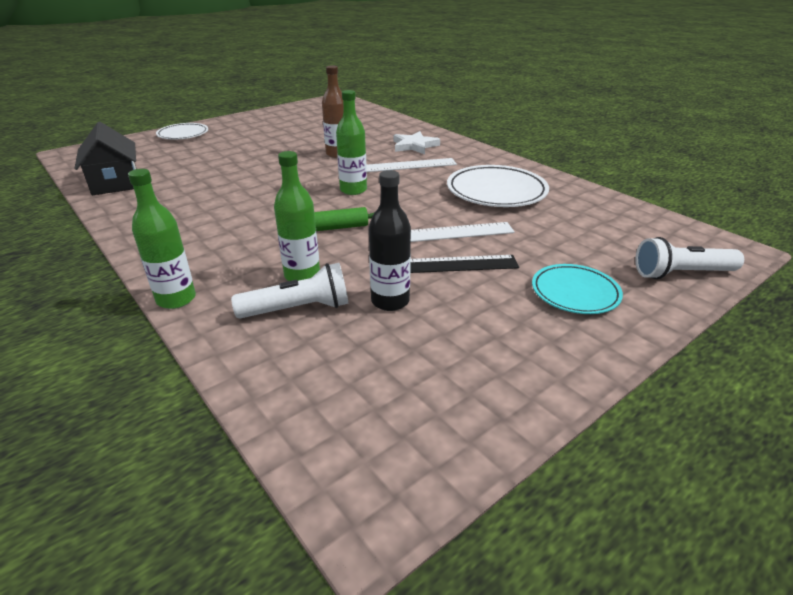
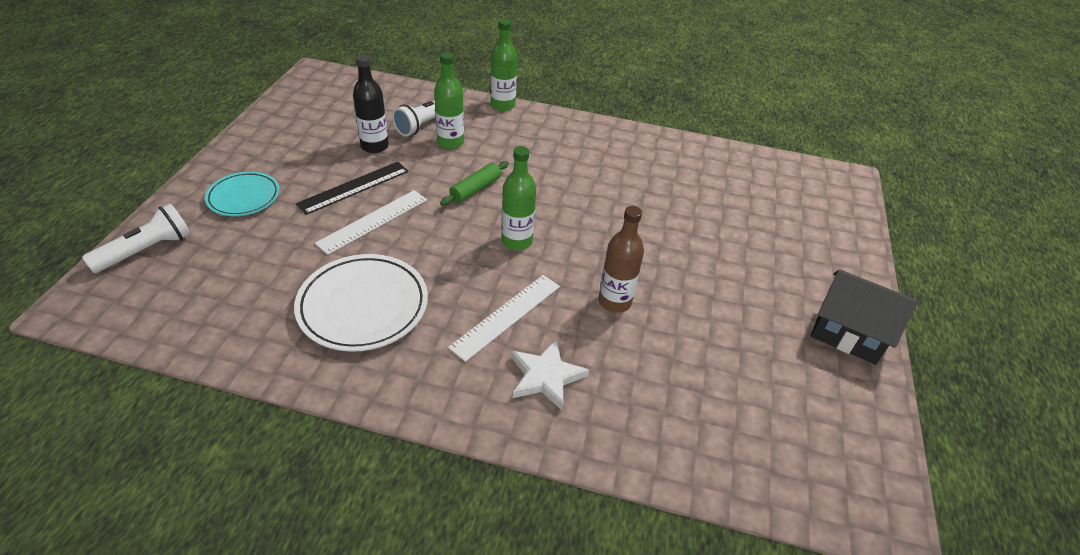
camera: 140 degrees right, 10 degrees up
black house [74,122,137,195] -> black house moved to [811,269,918,365]
white plate [156,123,208,140] -> none

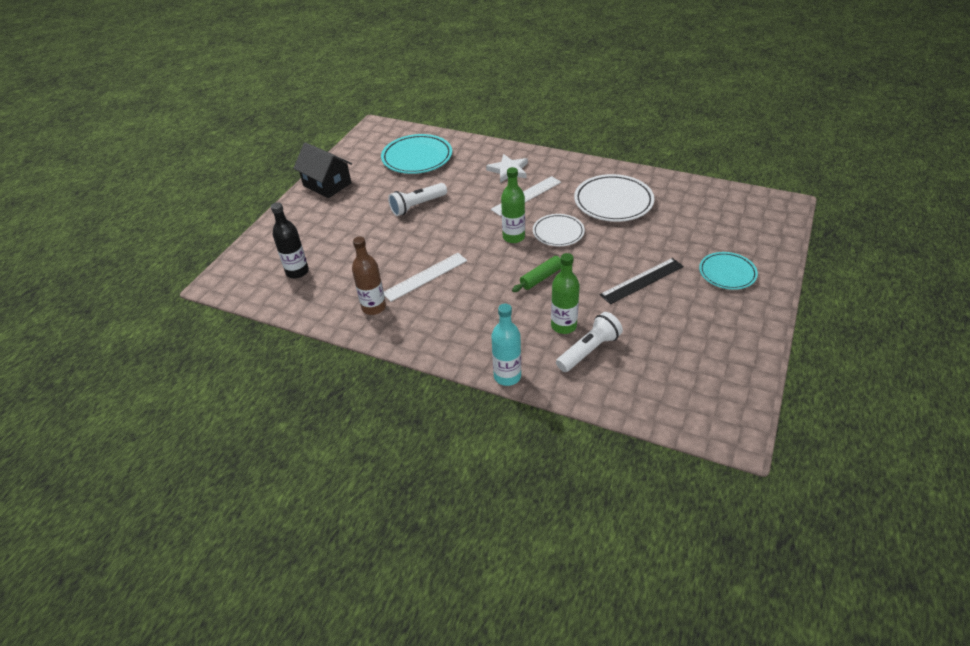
camera: 165 degrees left, 0 degrees up
white flashlight [82,203,191,273] -> white flashlight moved to [388,183,447,216]
white ruler [315,190,427,255] -> white ruler moved to [384,253,467,302]
black bottle [353,55,389,153] -> black bottle moved to [271,202,309,278]
green bottle [490,19,517,111] -> turquoise bottle [491,304,521,386]
brown bottle [598,206,644,313] -> brown bottle moved to [352,237,386,315]
none -> turquoise plate [381,134,452,174]
none -> white plate [533,214,585,246]

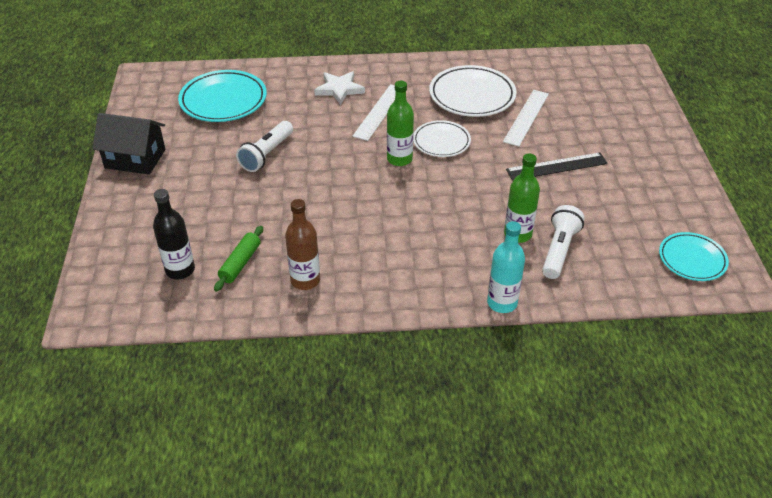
camera: 30 degrees left, 0 degrees up
white ruler [384,253,467,302] -> white ruler moved to [503,90,549,147]
green rolling pin [512,256,561,292] -> green rolling pin moved to [214,226,263,292]
black ruler [600,258,684,304] -> black ruler turned 45 degrees clockwise [506,152,608,181]
turquoise plate [699,252,758,290] -> turquoise plate moved to [659,232,729,281]

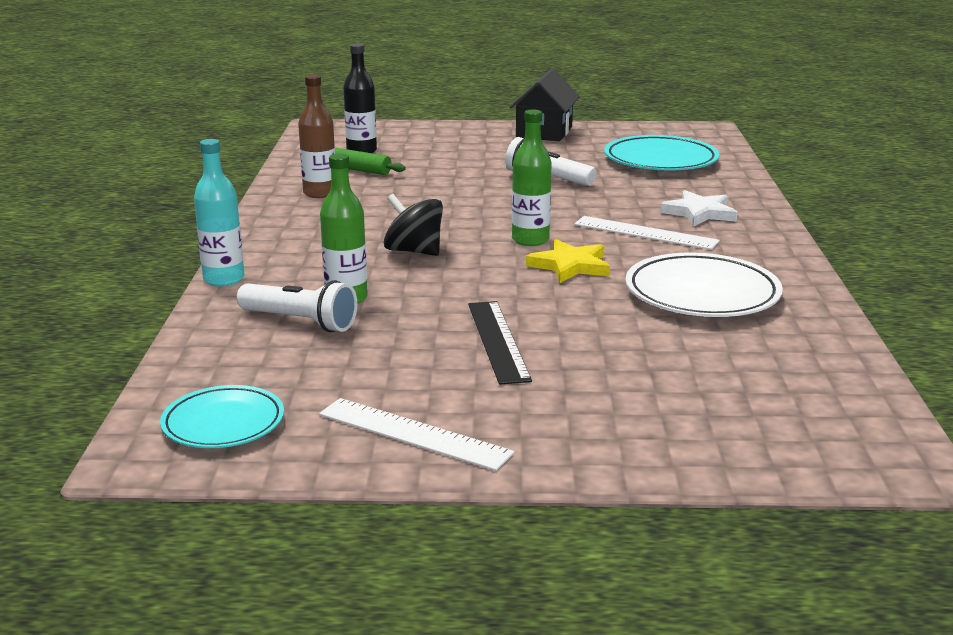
camera: 95 degrees right, 20 degrees down
white plate [413,120,471,157] -> yellow star [526,239,610,283]
white ruler [503,90,549,147] -> white ruler moved to [319,398,515,471]
none -> black spinning top [384,194,443,256]

